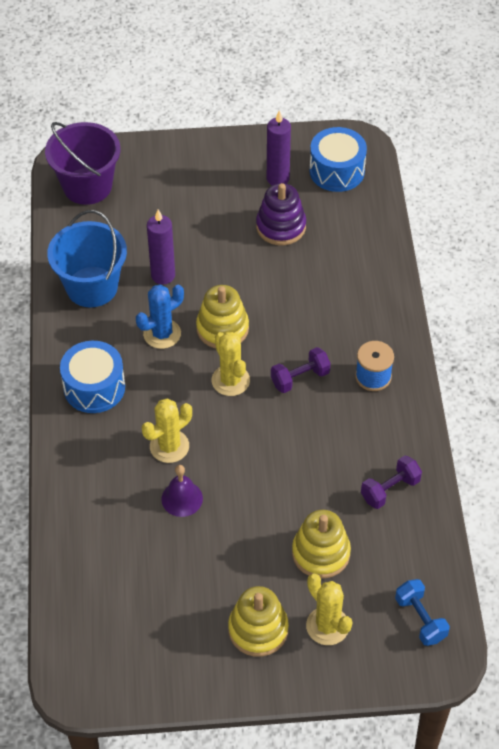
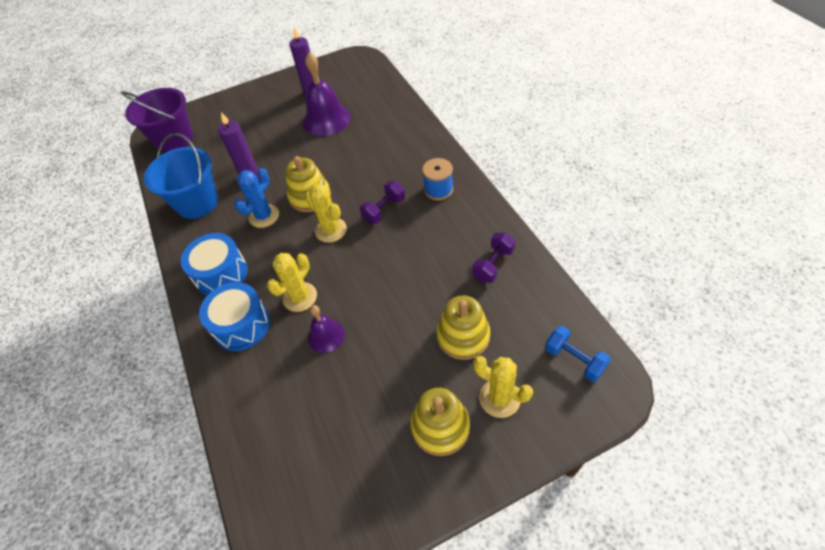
camera: 15 degrees left, 0 degrees up
purple stacking toy [256,183,306,245] -> purple bell [303,52,351,136]
blue drum [310,127,367,192] -> blue drum moved to [199,282,270,351]

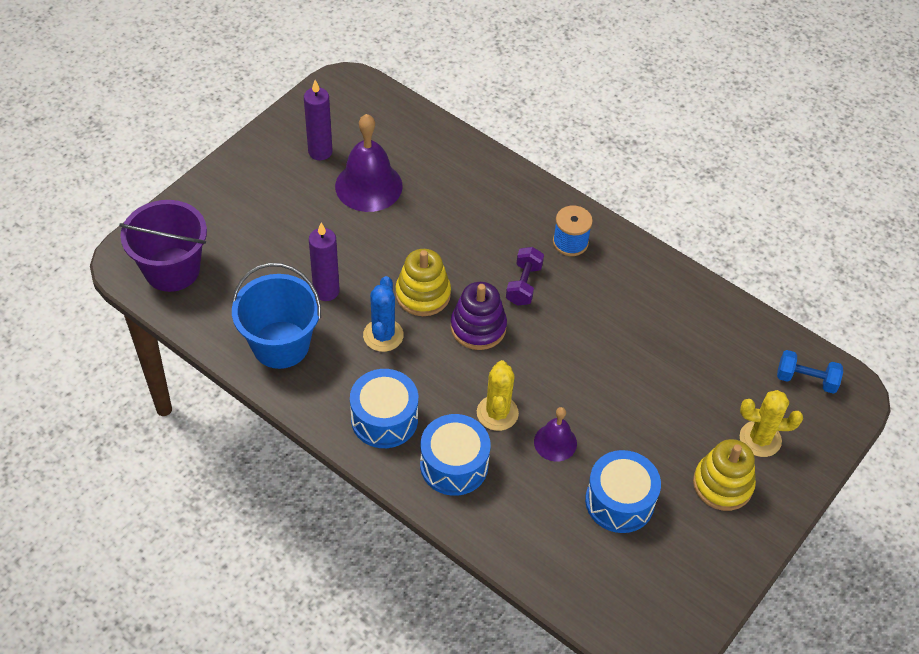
camera: 35 degrees left, 0 degrees up
yellow cactus [305,184,347,243] -> purple stacking toy [450,282,507,350]
yellow stacking toy [437,296,490,360] -> none
purple dumbbell [472,233,515,283] -> none
none -> blue drum [585,450,661,533]

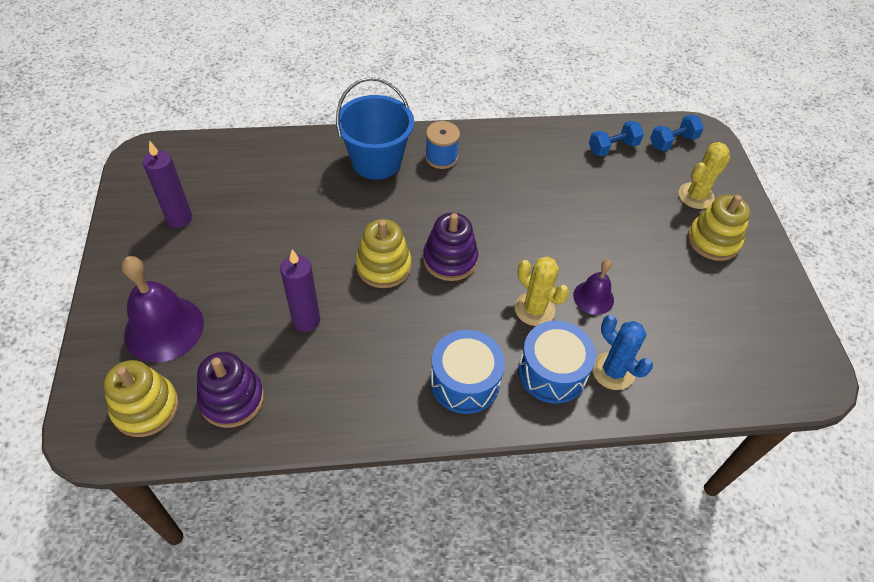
camera: 45 degrees left, 0 degrees up
purple bucket [119,200,207,292] -> yellow stacking toy [104,360,179,437]
blue bucket [232,263,321,369] -> blue bucket moved to [336,77,414,180]
purple bell [335,114,403,212] -> purple bell moved to [121,256,204,362]
blue cactus [363,276,404,352] -> blue cactus moved to [592,315,653,390]
purple dumbbell [506,247,544,306] -> none
blue drum [585,450,661,533] -> none
none -> purple stacking toy [197,352,264,428]
none -> blue dumbbell [589,121,644,157]

